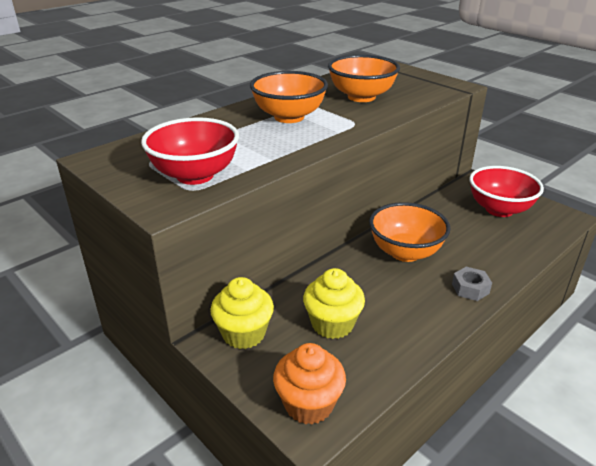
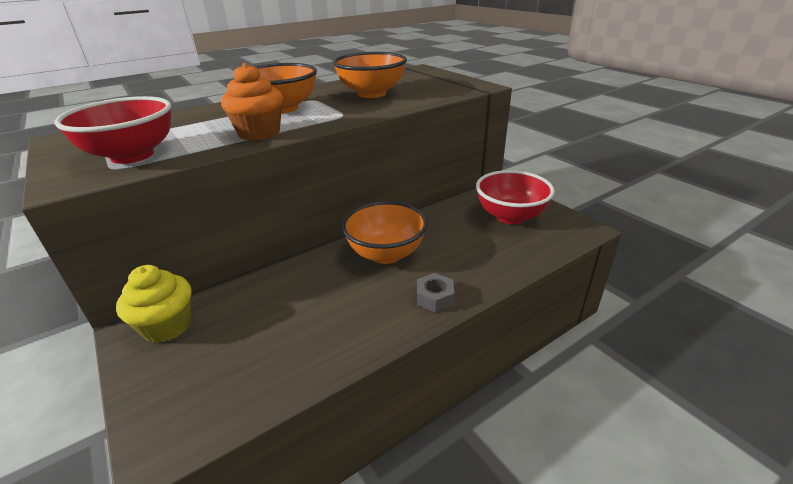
camera: 10 degrees right, 0 degrees up
orange cupcake [273,343,346,425] -> orange cupcake moved to [221,63,283,141]
yellow cupcake [303,268,365,339] -> none

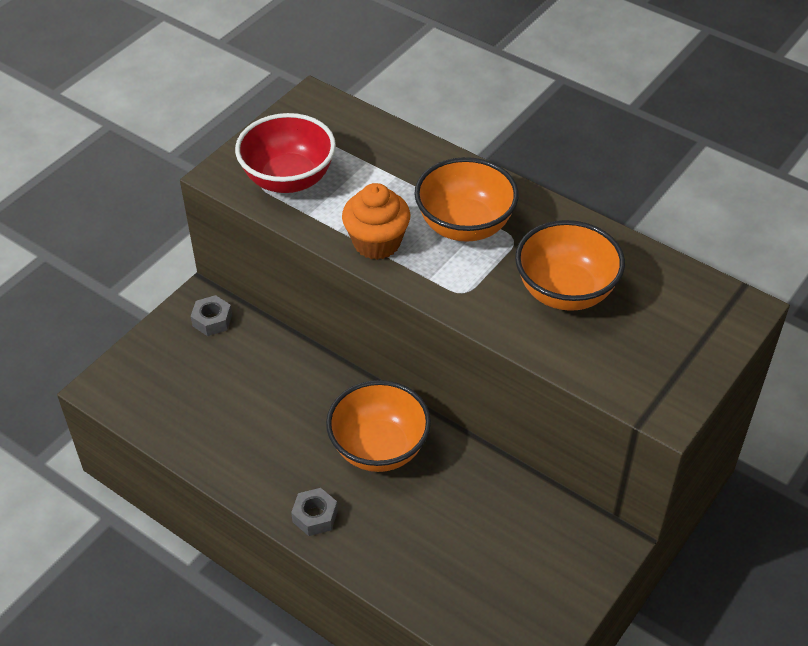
camera: 70 degrees right, 15 degrees up
yellow cupcake [116,265,191,343] -> grey nut [191,295,232,336]
red bowl [476,170,555,224] -> none

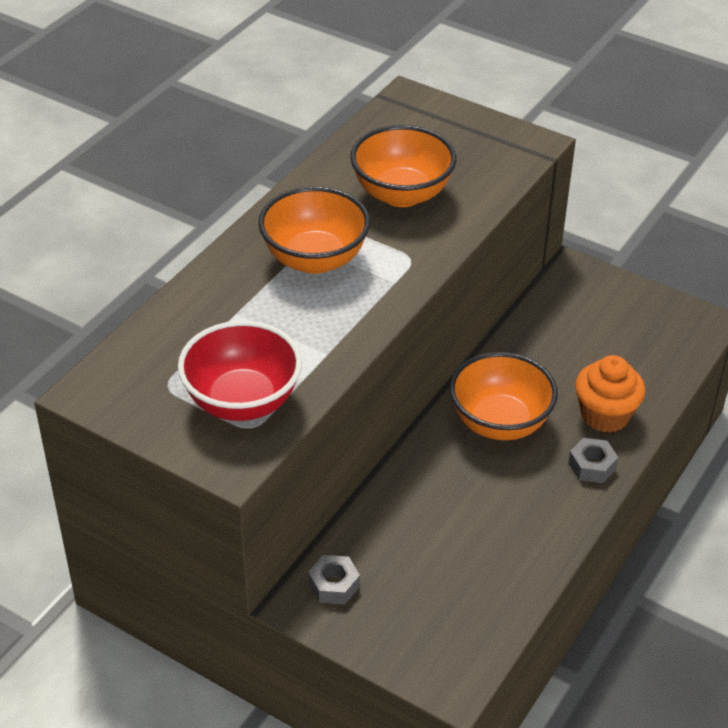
camera: 95 degrees left, 5 degrees down
orange cupcake [342,183,410,260] -> orange cupcake moved to [575,355,645,433]

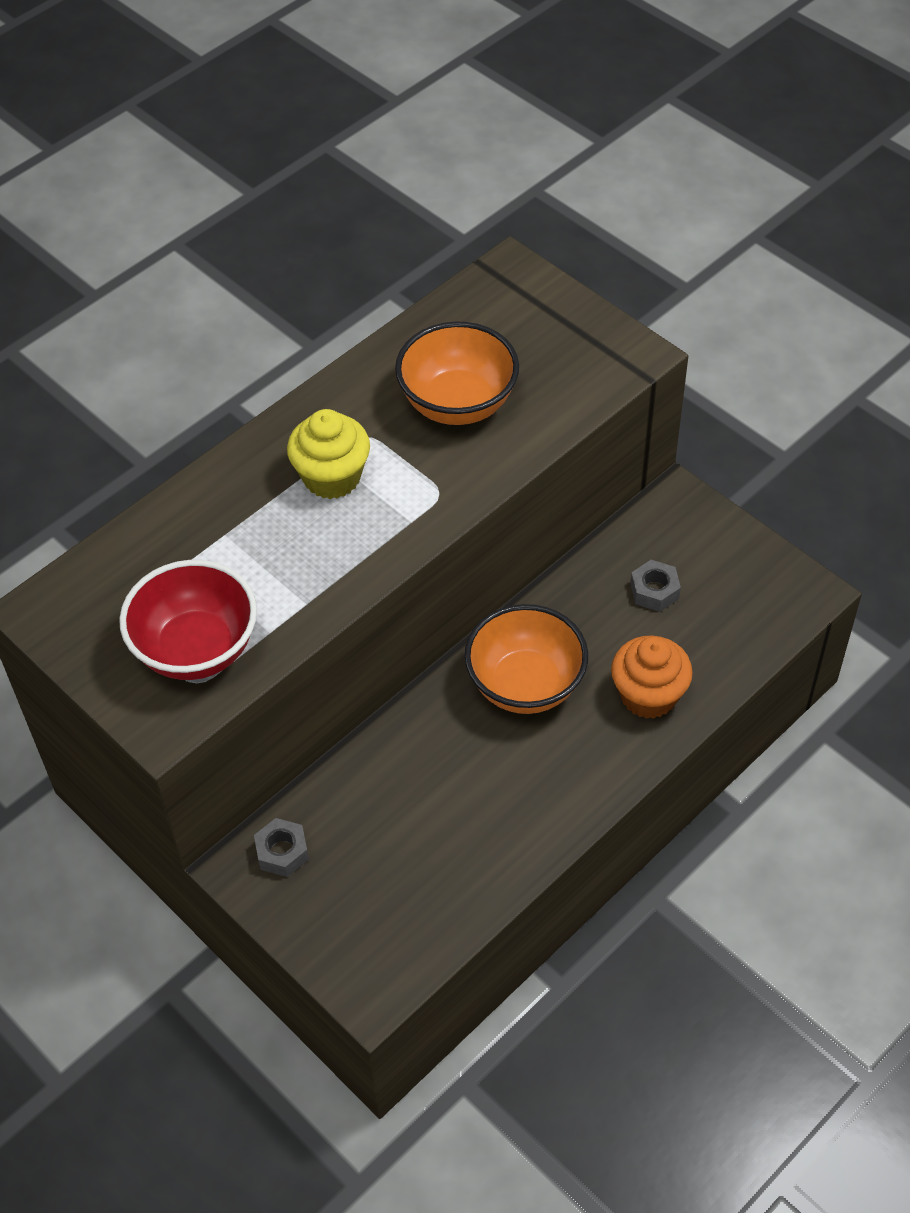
camera: 15 degrees right, 10 degrees up
orange bowl [258,186,370,274] -> yellow cupcake [287,409,370,499]
grey nut [568,438,619,483] -> grey nut moved to [630,560,681,612]

